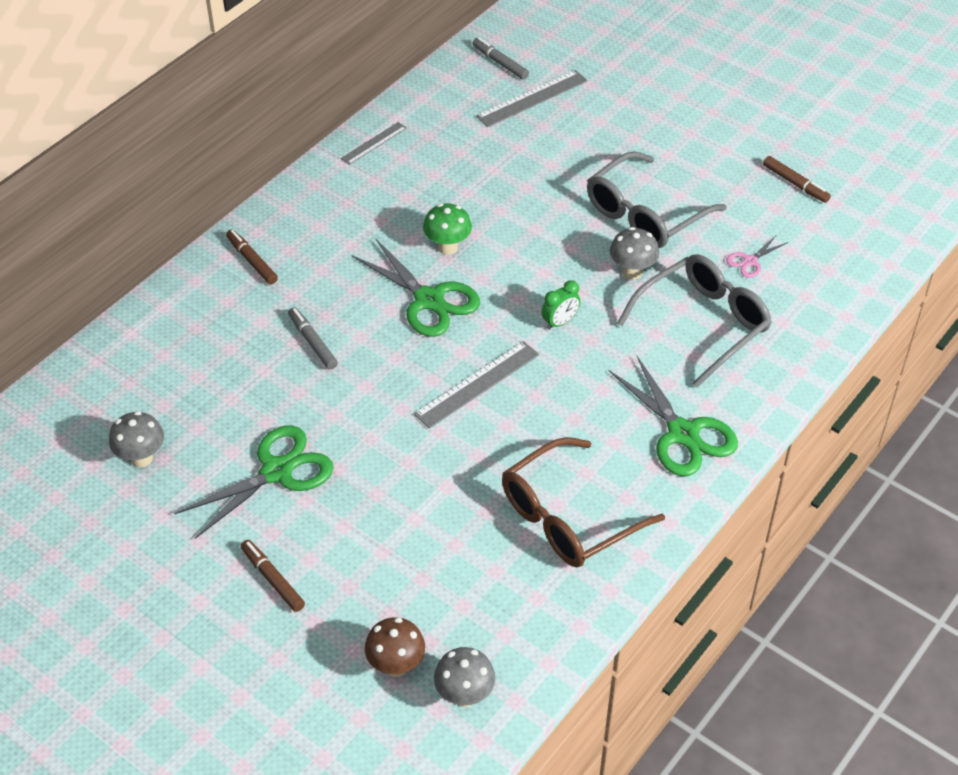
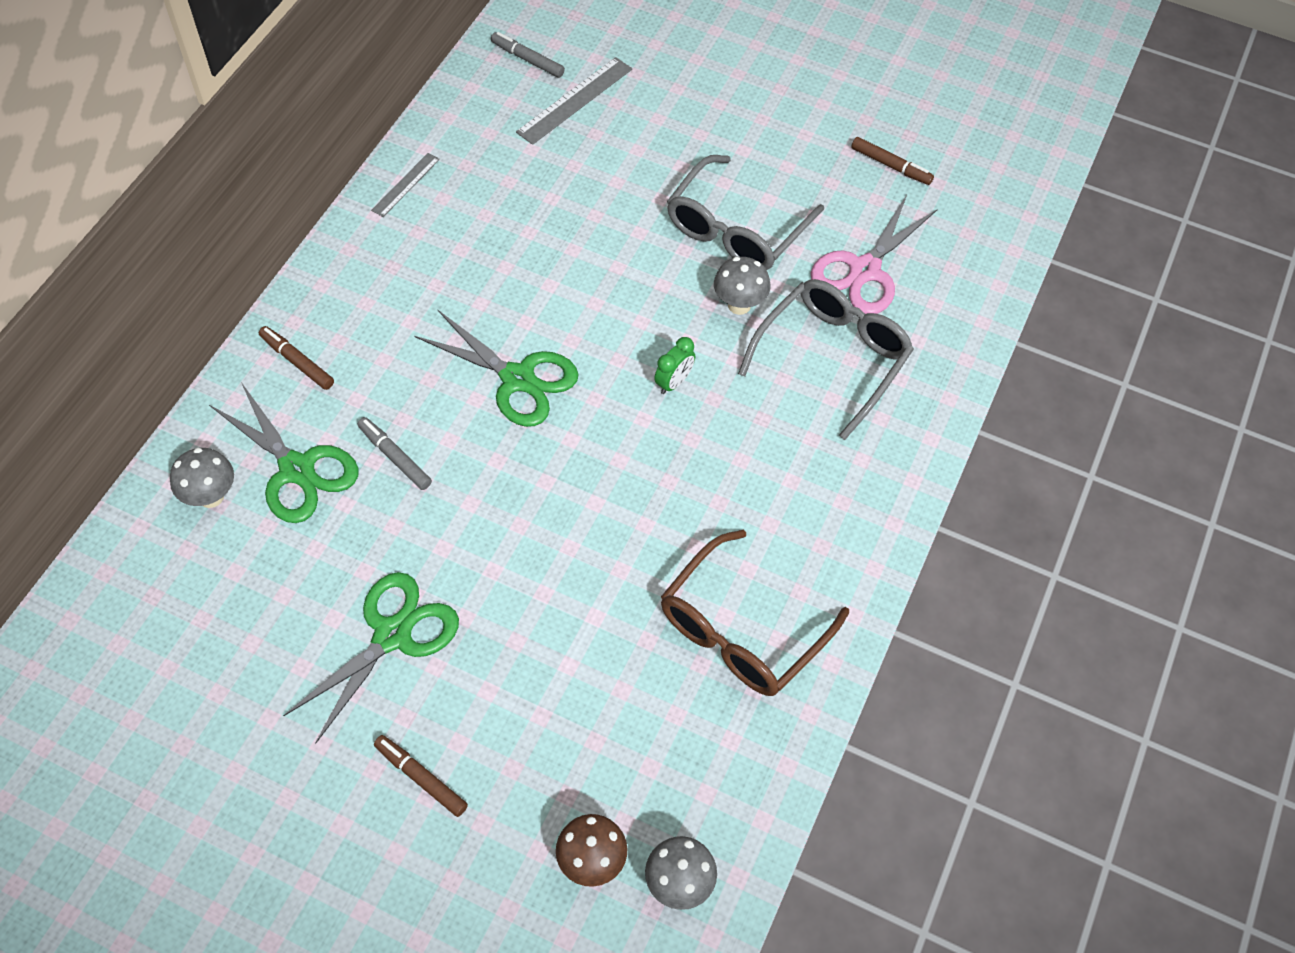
camera: 15 degrees left, 10 degrees up
grey mushroom [109,411,164,467] -> grey mushroom moved to [170,448,234,508]
grey ruler [414,341,539,429] -> none
green mushroom [423,204,472,255] -> none
green scissors [609,356,738,476] -> green scissors moved to [209,382,358,523]
pink scissors [726,237,788,278] -> pink scissors [811,195,938,314], size x2.08

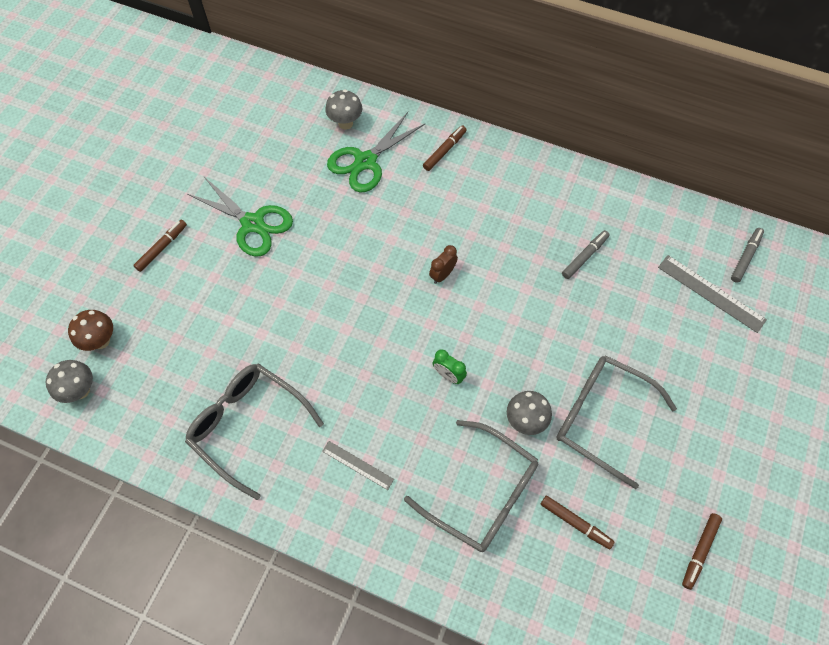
camera: 90 degrees right, 5 degrees up
grey marker [357,417,432,490] -> grey marker moved to [562,230,610,279]
grey ruler [371,153,440,217] -> grey ruler moved to [322,441,394,490]
green scissors [415,310,579,427] -> brown clock [429,245,458,284]
brown glasses [661,530,849,696] -> grey glasses [185,364,324,500]
pink scissors [811,195,938,314] -> brown marker [541,496,614,549]

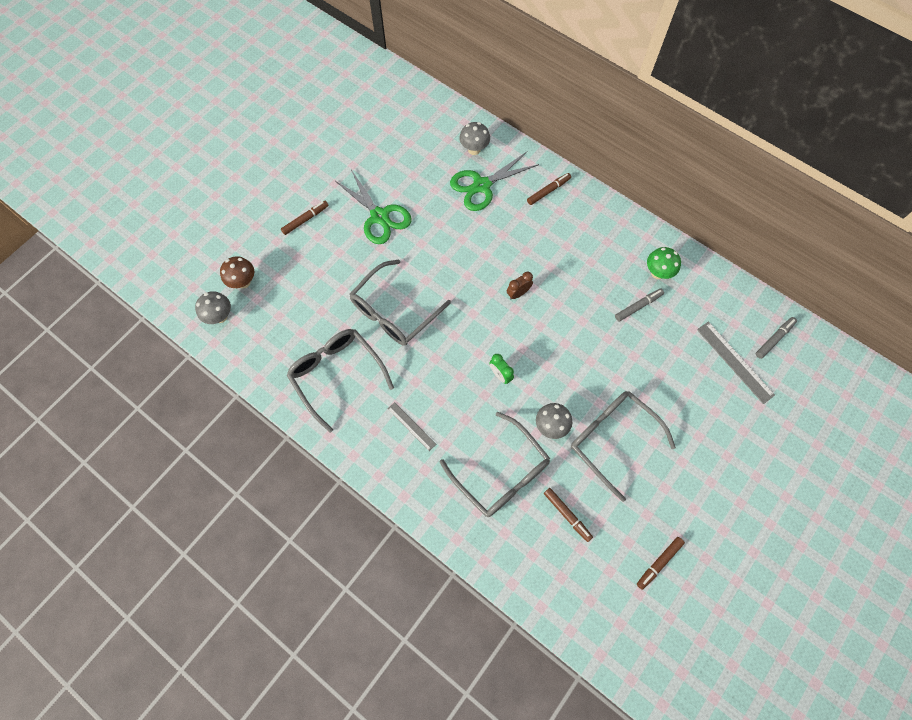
camera: 15 degrees right, 5 degrees up
none -> grey glasses [349,260,451,346]
none -> green mushroom [647,247,681,279]

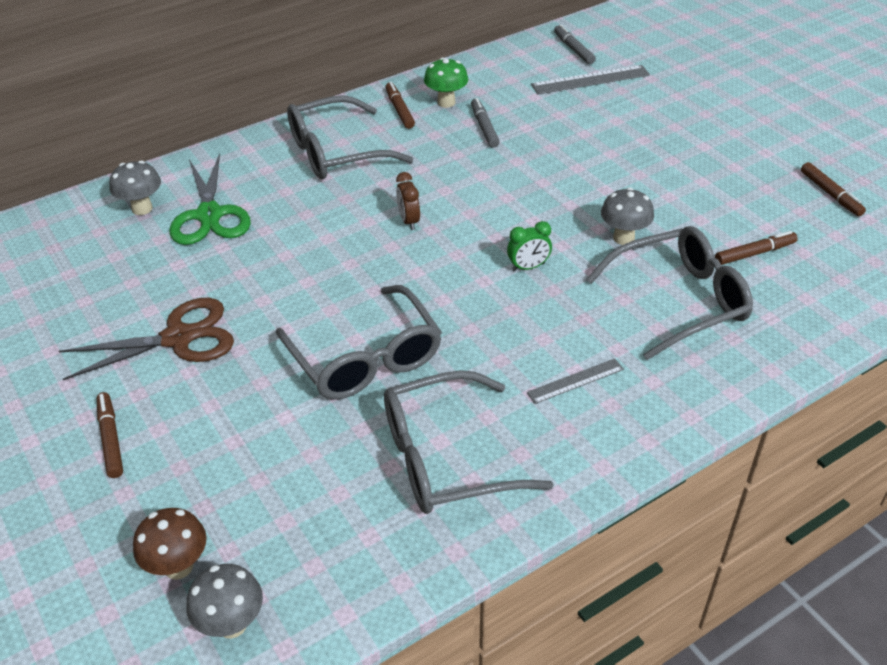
camera: 70 degrees left, 25 degrees down
green scissors [335,170,411,244] -> brown scissors [59,298,234,380]
brown marker [527,173,571,205] -> brown marker moved to [385,82,415,129]
grey glasses [571,391,676,502] -> grey glasses moved to [287,95,413,179]

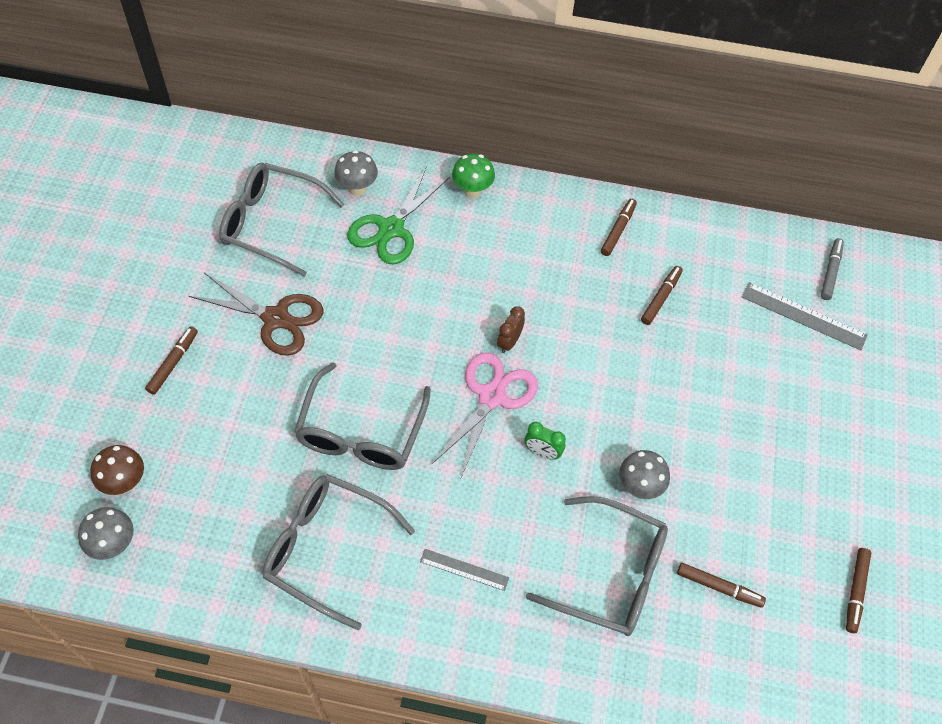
camera: 40 degrees right, 15 degrees up
grey glasses [287,95,413,179] -> grey glasses moved to [219,163,345,277]
green mushroom [424,58,468,108] -> green mushroom moved to [452,154,495,198]
grey marker [471,98,500,148] -> brown marker [641,266,683,325]
none -> pink scissors [432,352,538,480]

